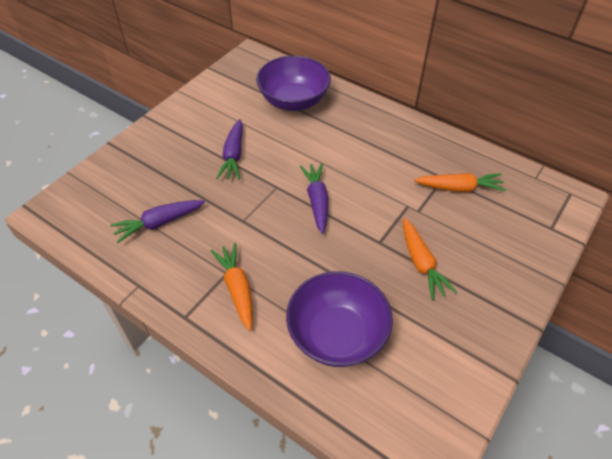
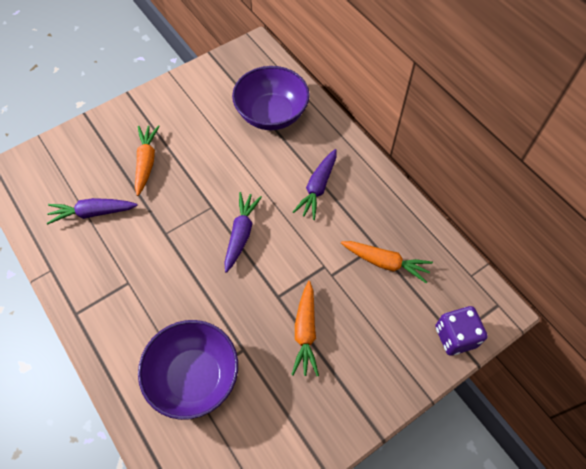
camera: 20 degrees right, 10 degrees up
orange carrot [211,243,253,331] -> orange carrot moved to [135,125,160,196]
purple carrot [216,119,243,180] -> purple carrot moved to [293,149,337,220]
none -> purple dice [435,306,487,356]

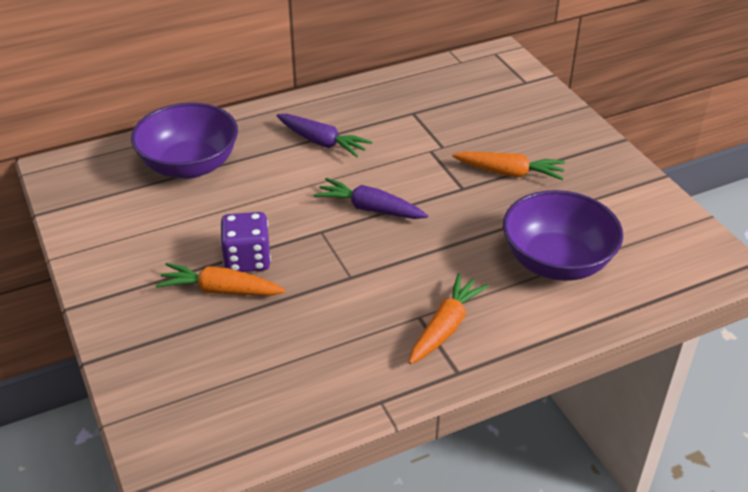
camera: 80 degrees left, 20 degrees down
purple carrot [47,198,138,225] -> none
orange carrot [341,241,433,283] -> orange carrot moved to [409,273,489,364]
purple dice [435,306,487,356] -> purple dice moved to [220,212,271,272]

